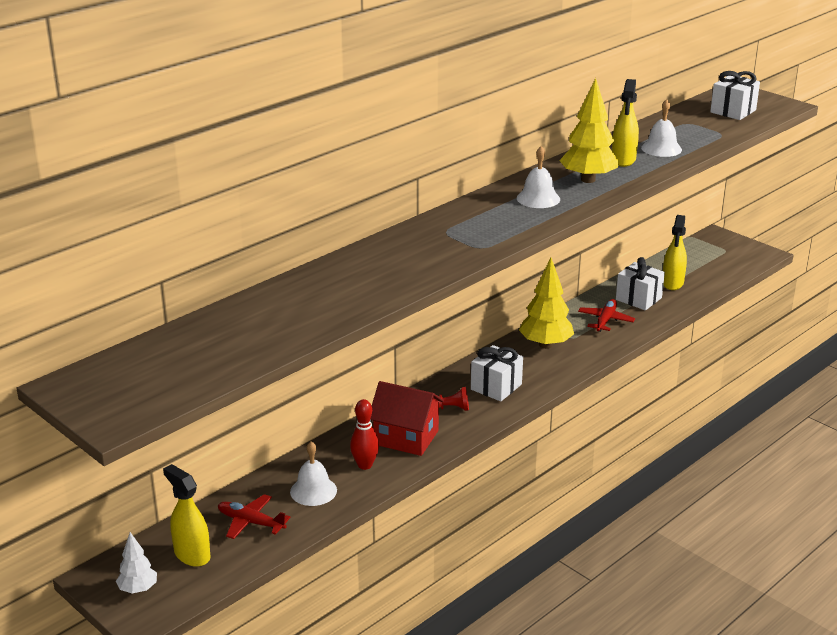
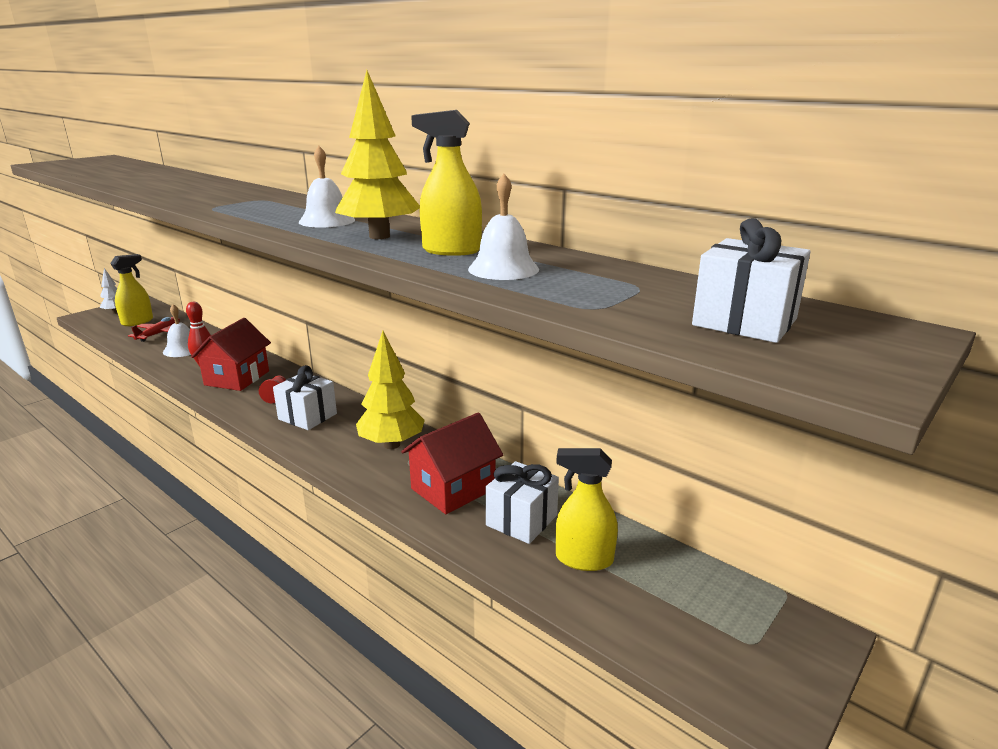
camera: 85 degrees right, 5 degrees down
red plane [578,299,635,332] -> red house [401,412,503,514]

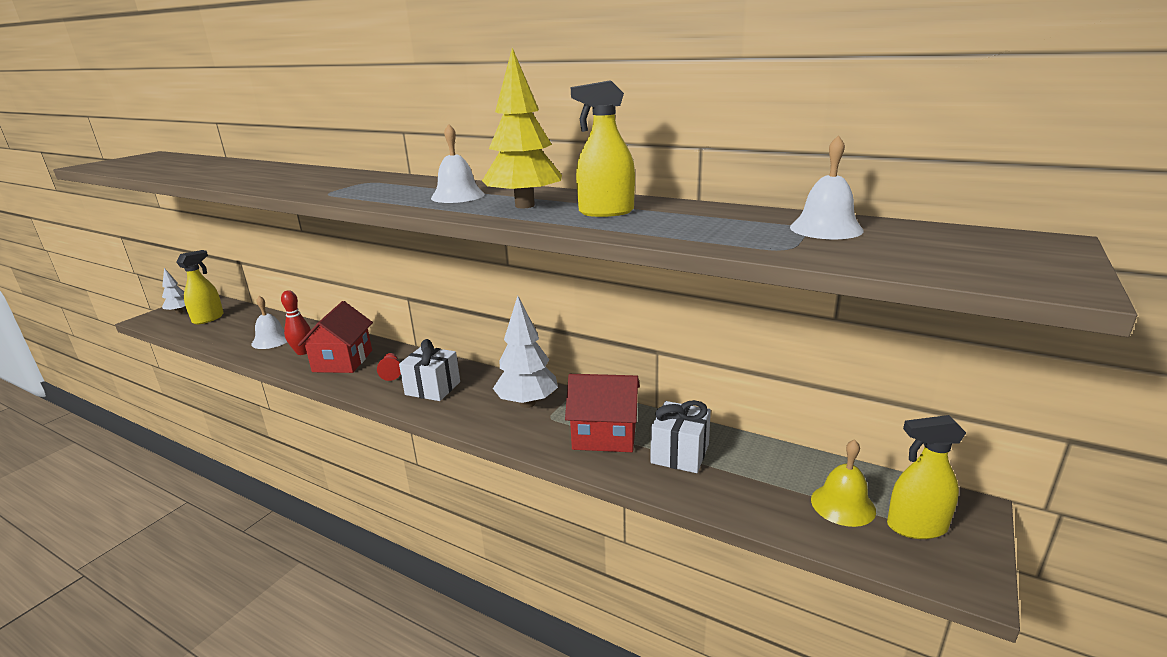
camera: 10 degrees left, 0 degrees up
red plane [128,317,180,342] -> none
yellow tree [356,331,425,449] -> white tree [493,296,558,408]
red house [401,412,503,514] -> red house turned 60 degrees clockwise [565,374,640,452]
white bell [468,174,539,280] -> white bell moved to [790,135,864,239]
yellow spray bottle [556,448,618,571] -> yellow spray bottle moved to [887,415,966,539]
white gift [692,218,811,343] -> none
none -> yellow bell [811,439,876,527]

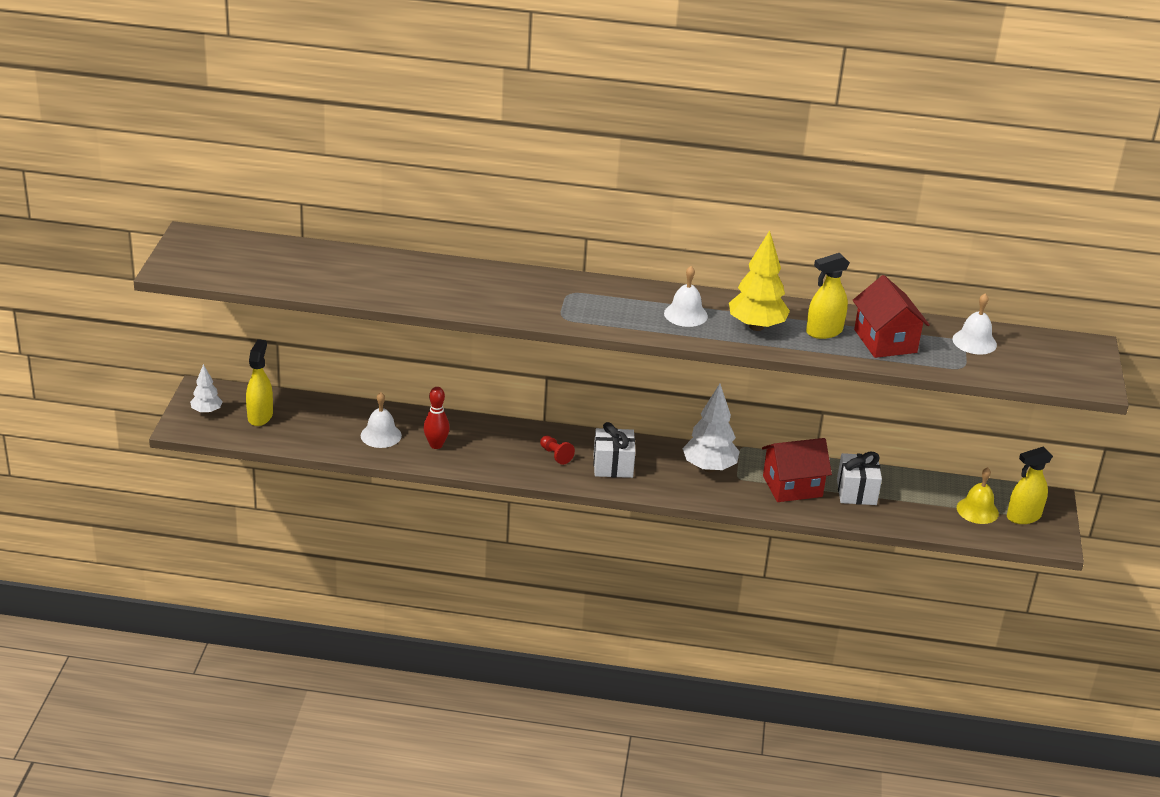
camera: 25 degrees left, 10 degrees up
red house [298,301,373,373] -> red house moved to [853,275,930,358]

